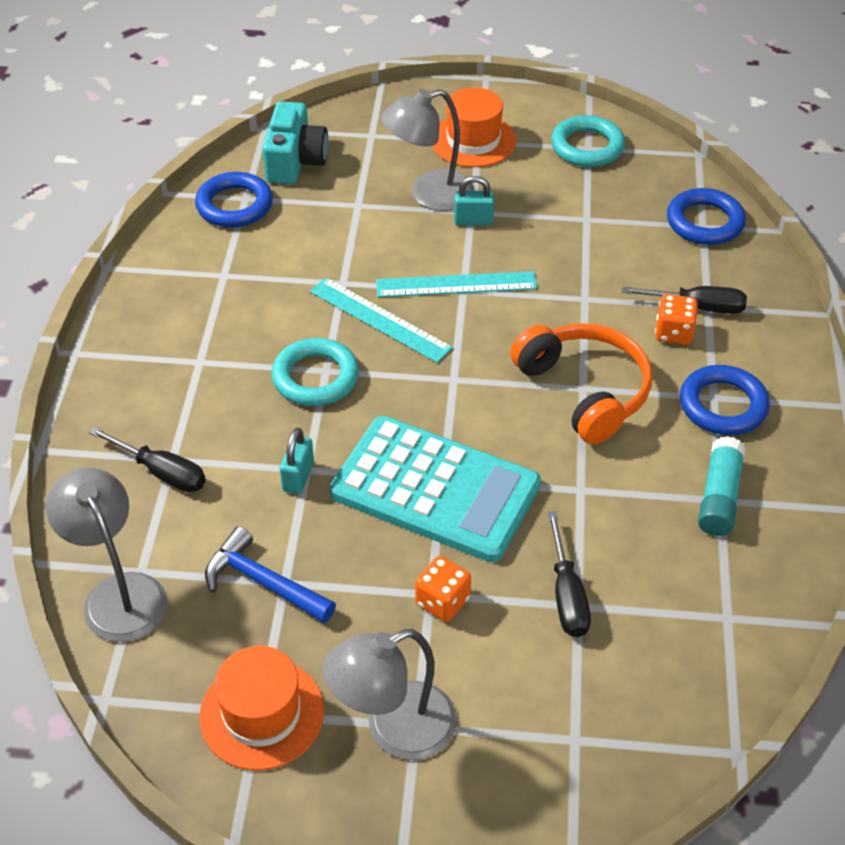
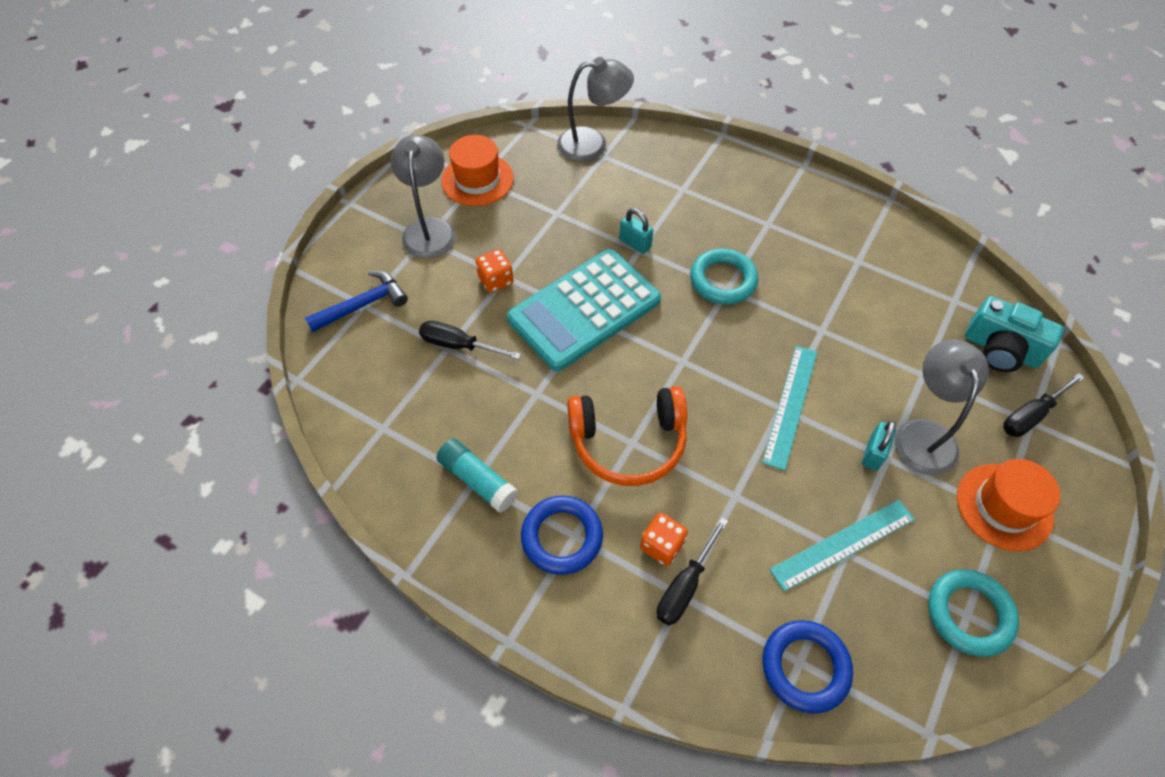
camera: 115 degrees right, 10 degrees up
black screwdriver [89,427,206,492] -> black screwdriver moved to [1003,373,1085,437]
blue ring [195,172,273,227] -> none
blue hammer [205,526,336,623] -> blue hammer moved to [305,271,408,332]
turquoise ruler [310,278,453,363] -> turquoise ruler moved to [770,500,915,591]

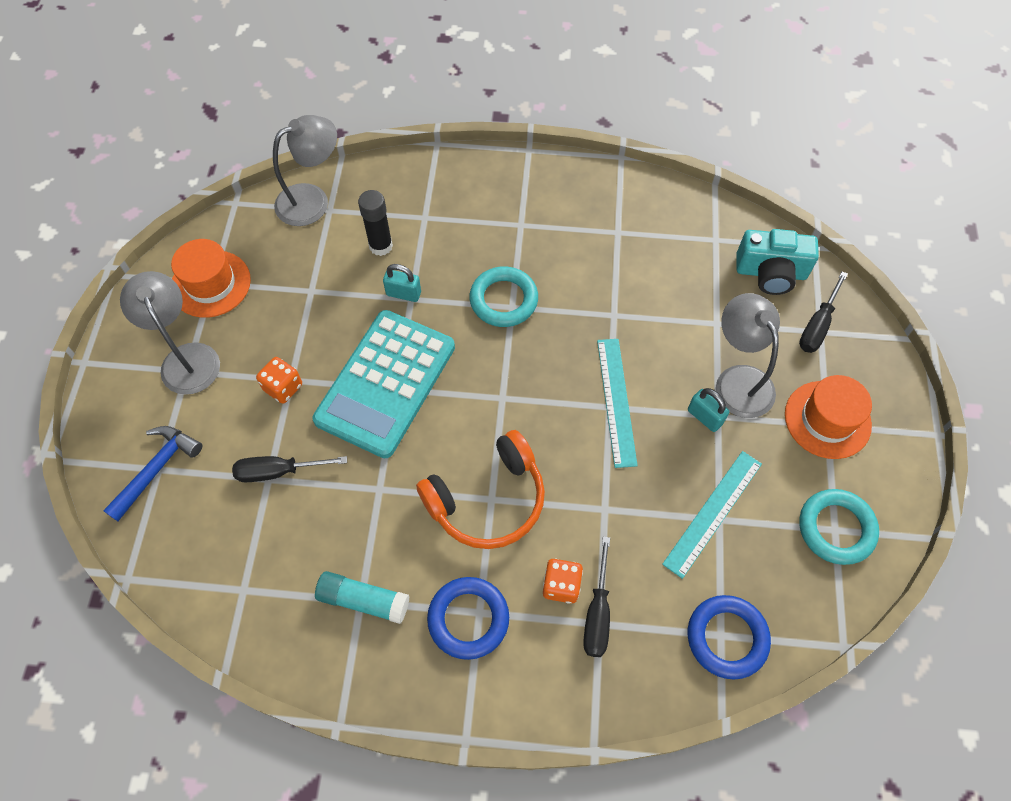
camera: 25 degrees left, 5 degrees up
turquoise padlock [862,420,896,470] -> turquoise padlock turned 45 degrees counterclockwise [688,388,729,432]
none -> black glue stick [358,190,393,256]

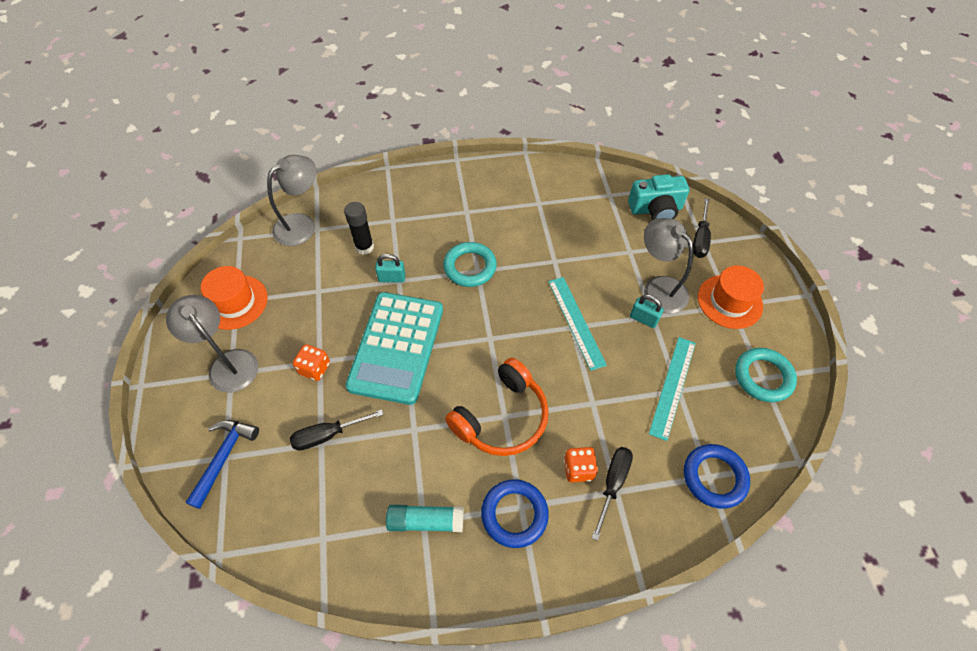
camera: 15 degrees left, 5 degrees down
black screwdriver [583,537,610,657] -> black screwdriver turned 150 degrees counterclockwise [592,447,633,541]

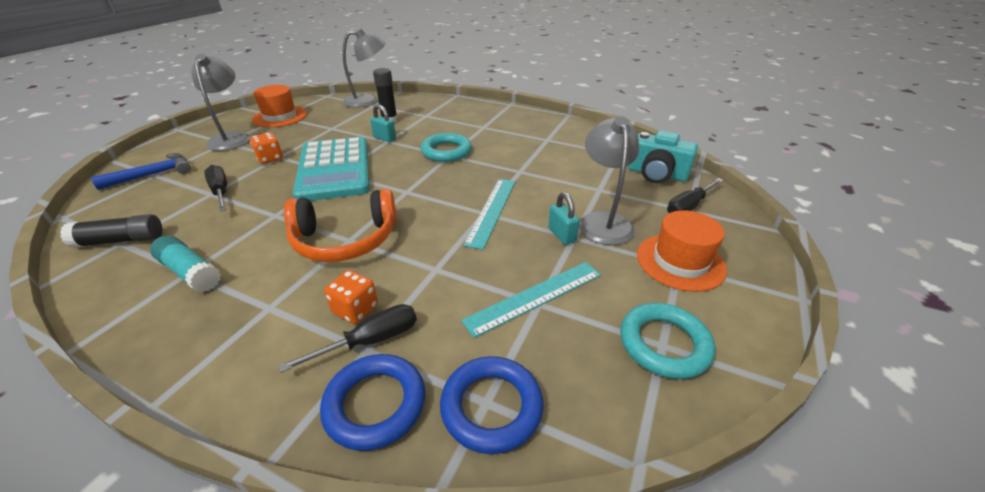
camera: 35 degrees right, 20 degrees down
black screwdriver [290,410,384,451] -> black screwdriver turned 45 degrees clockwise [204,165,227,212]
turquoise calculator [345,292,443,405] -> turquoise calculator turned 60 degrees counterclockwise [293,137,370,201]
blue ring [481,479,549,548] -> blue ring moved to [320,354,426,451]
none -> black glue stick [60,214,162,248]

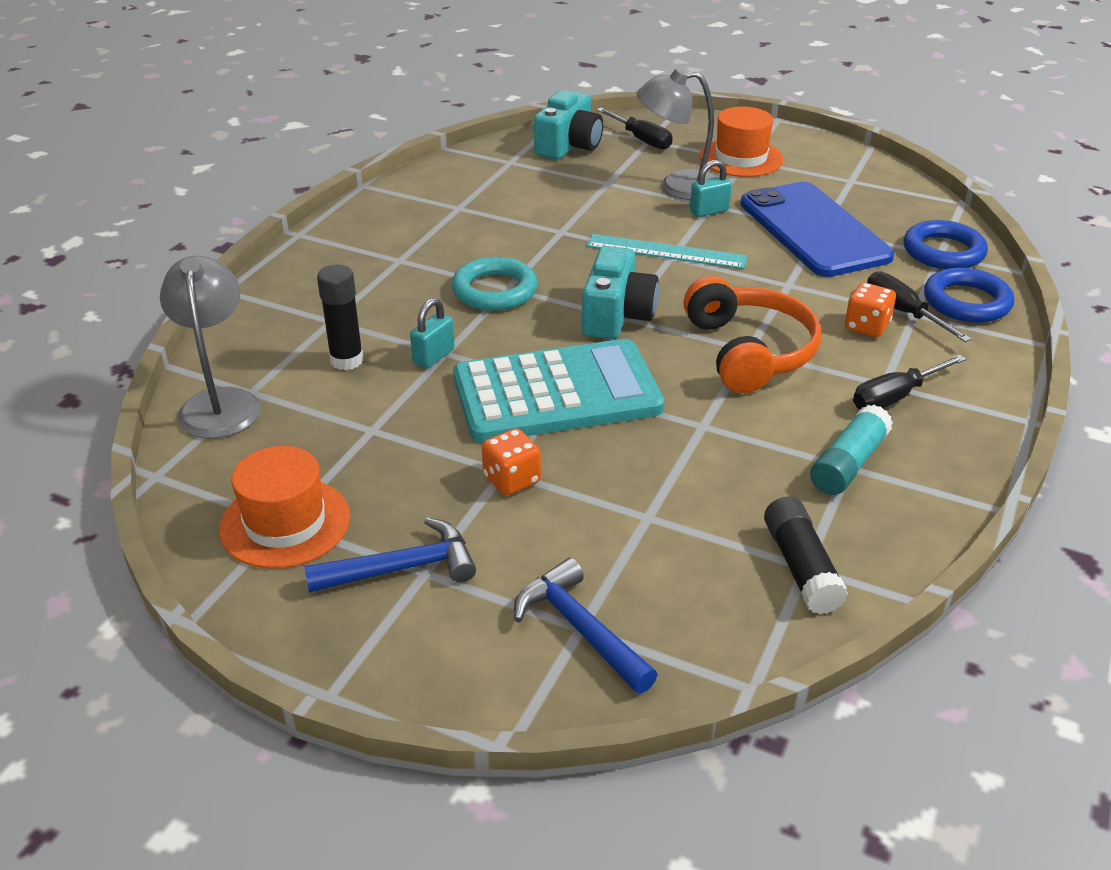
camera: 90 degrees left, 0 degrees up
grey lamp [191,54,250,151] -> blue hammer [304,518,476,593]
black screwdriver [204,165,227,212] -> black screwdriver moved to [853,355,966,410]
turquoise ruler [461,262,601,338] -> blue phone [740,182,894,277]
turquoise ring [620,303,716,379] -> none
none -> turquoise camera [582,246,659,339]

